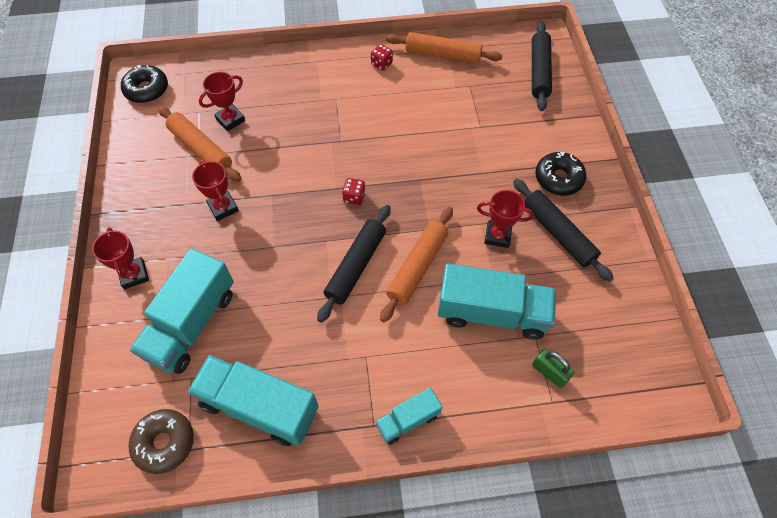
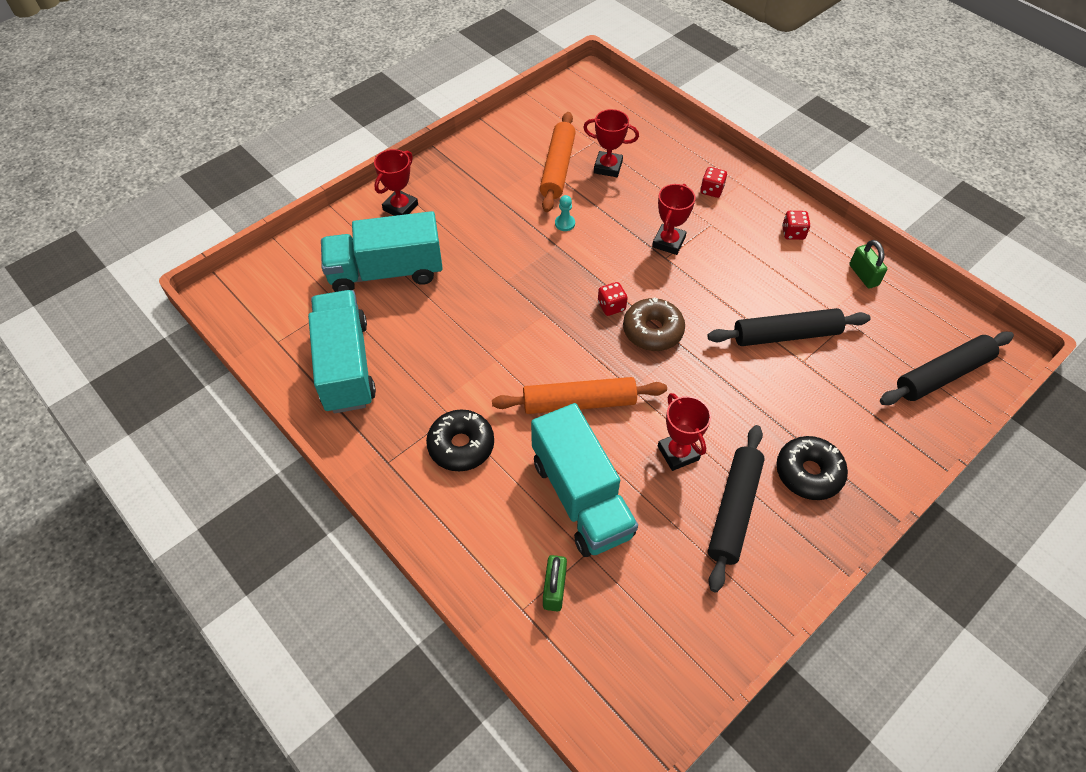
camera: 55 degrees right, 5 degrees down
black donut [121,65,168,103] -> black donut moved to [426,410,494,472]
brown donut [129,409,194,474] -> brown donut moved to [623,297,685,351]
red trophy [192,161,239,221] -> red trophy moved to [652,184,695,255]
black rolling pin [317,205,391,323] -> black rolling pin moved to [707,308,870,346]
turquoise truck [375,388,442,445] -> none
orange rolling pin [386,32,503,63] -> green padlock [849,240,888,288]
none -> turquoise pawn [555,195,575,231]
none -> red dice [700,167,727,198]

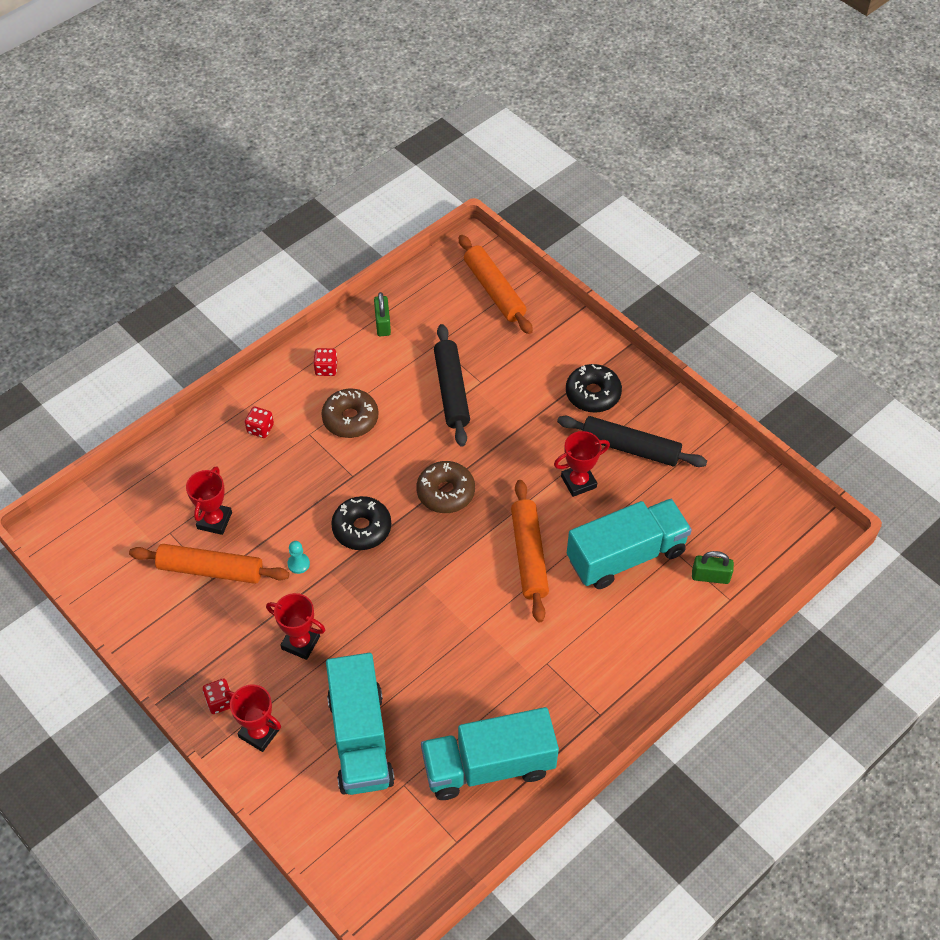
camera: 90 degrees left, 0 degrees up
black donut [426,410,494,472] -> black donut moved to [331,496,391,550]
red dice [598,282,628,316] -> red dice moved to [203,679,232,714]
red trophy [652,184,695,255] -> red trophy moved to [266,593,325,660]
green padlock [849,240,888,288] -> green padlock turned 75 degrees counterclockwise [374,292,391,336]
black rolling pin [880,331,1014,405] -> orange rolling pin [459,235,533,334]
none -> brown donut [321,389,379,438]

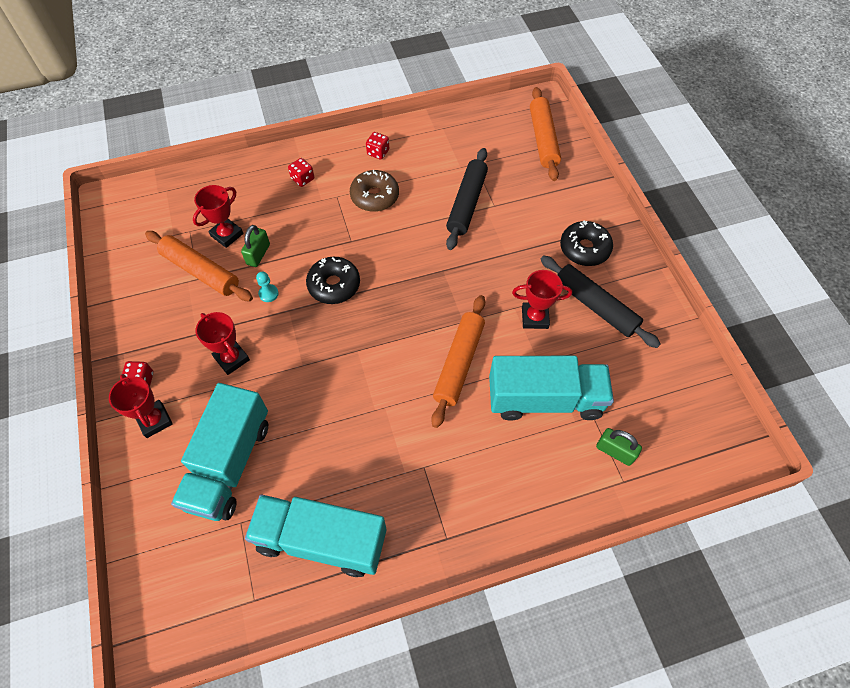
camera: 25 degrees right, 5 degrees up
green padlock [374,292,391,336] -> green padlock moved to [241,225,270,267]
brown donut [416,461,475,513] -> none

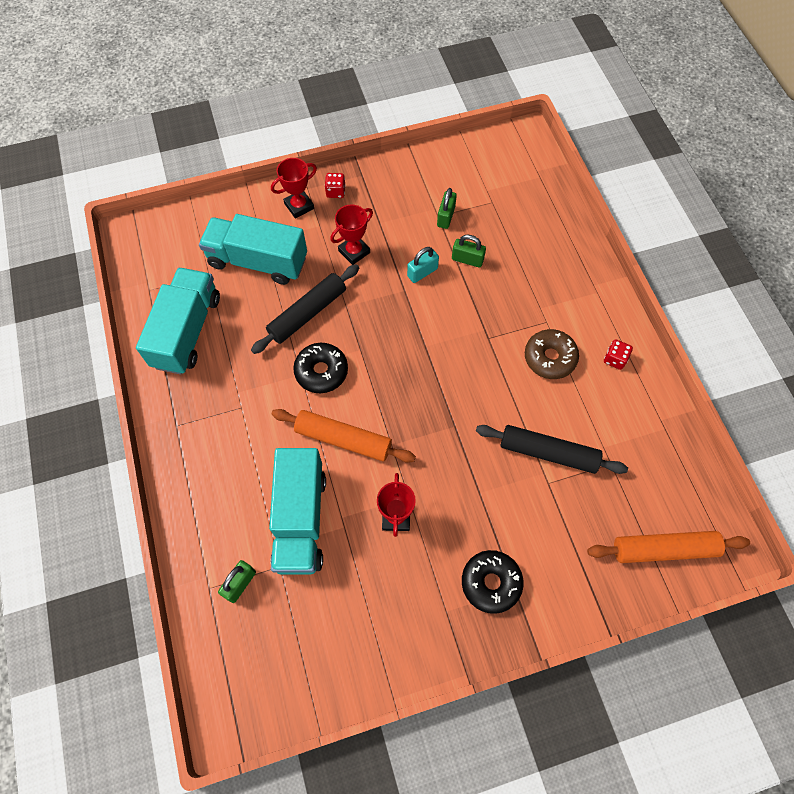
camera: 90 degrees right, 5 degrees up
orange rolling pin [145,231,253,301] -> green padlock [437,188,457,229]
red trophy [193,185,244,248] -> none
turquoise pawn [256,272,279,302] -> turquoise padlock [407,247,439,283]
red dice [288,158,314,187] -> none
black donut [306,257,360,304] -> black donut moved to [293,343,348,393]
black rolling pin [541,255,661,348] -> black rolling pin moved to [251,264,359,354]

